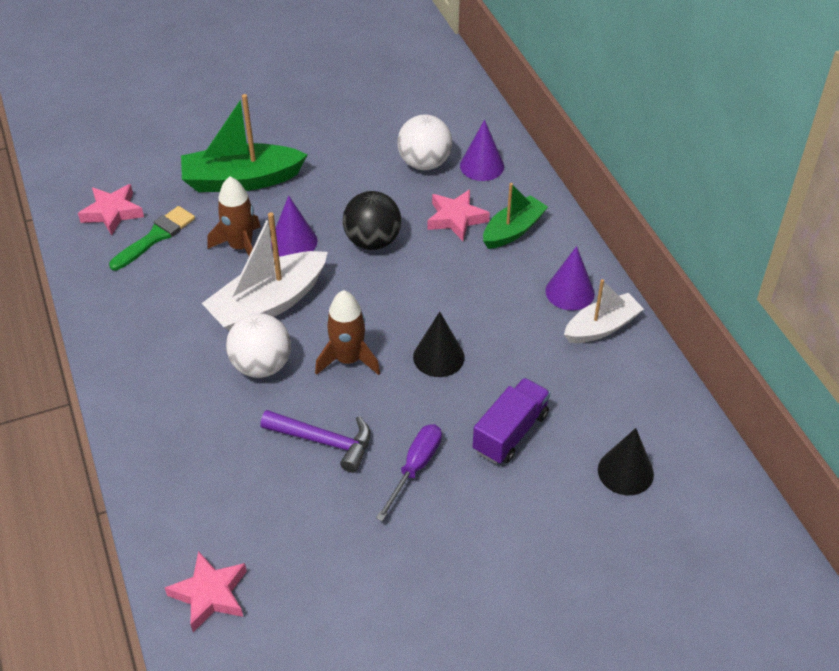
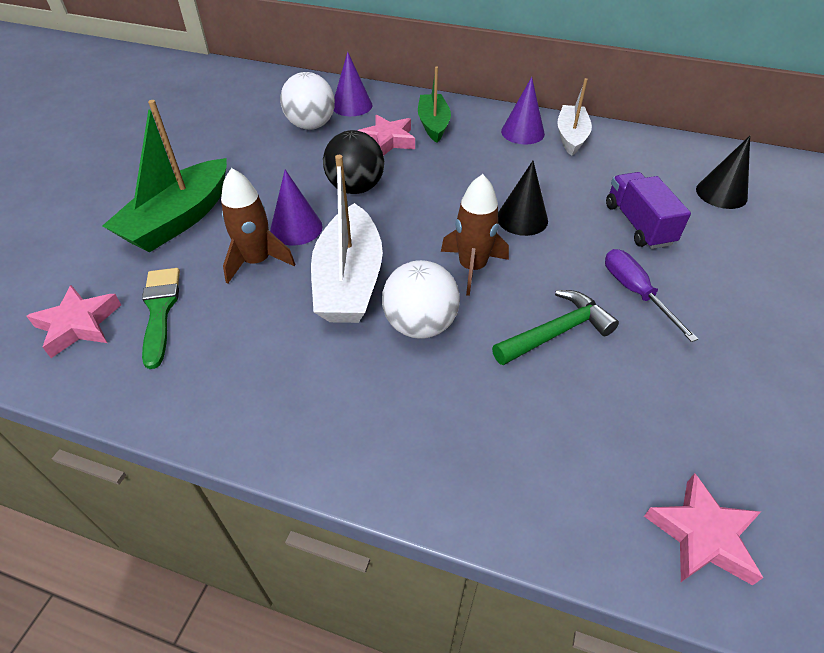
camera: 50 degrees left, 0 degrees up
purple hammer [260,410,371,473] -> green hammer [492,290,619,365]

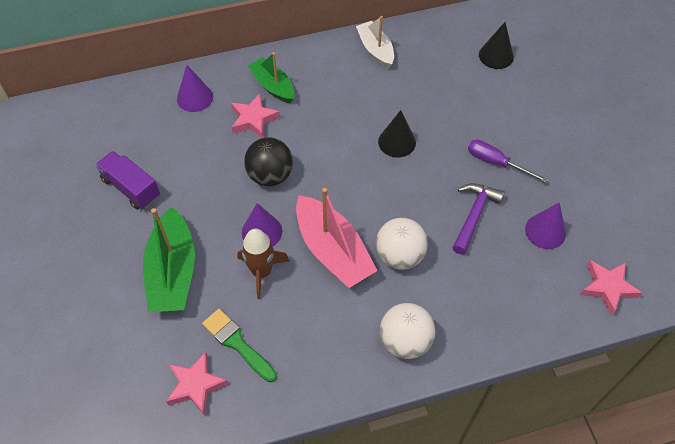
camera: 35 degrees left, 10 degrees up
white ball [280,72,335,130] -> white ball moved to [380,303,435,359]
white boat [311,155,383,323] -> pink boat [296,188,378,288]
brown rocket [441,174,509,296] -> none
green hammer [492,290,619,365] -> purple hammer [453,183,505,254]
purple cone [501,77,545,145] -> purple cone moved to [525,202,566,249]
purple truck [606,172,691,249] -> purple truck moved to [95,151,160,210]

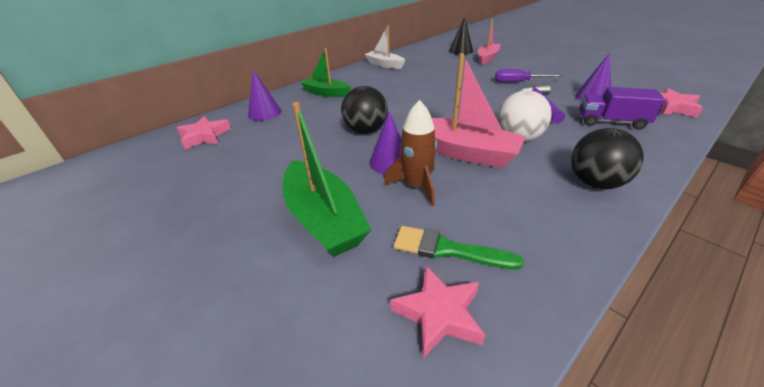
camera: 25 degrees left, 20 degrees down
purple truck [95,151,160,210] -> purple truck moved to [579,87,665,130]
pink star [231,94,280,138] -> pink star moved to [176,116,231,149]
black cone [378,110,416,158] -> none
white ball [380,303,435,359] -> black ball [571,128,644,189]
none -> pink boat [478,19,501,64]

